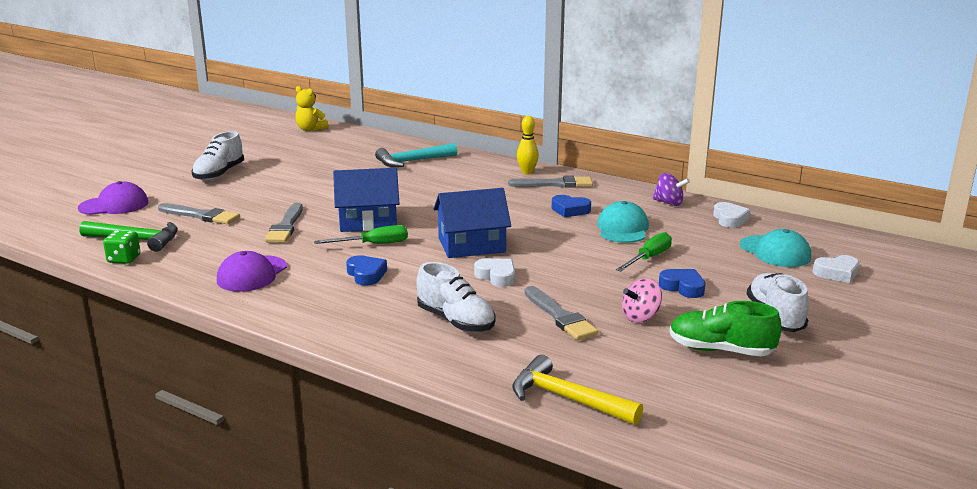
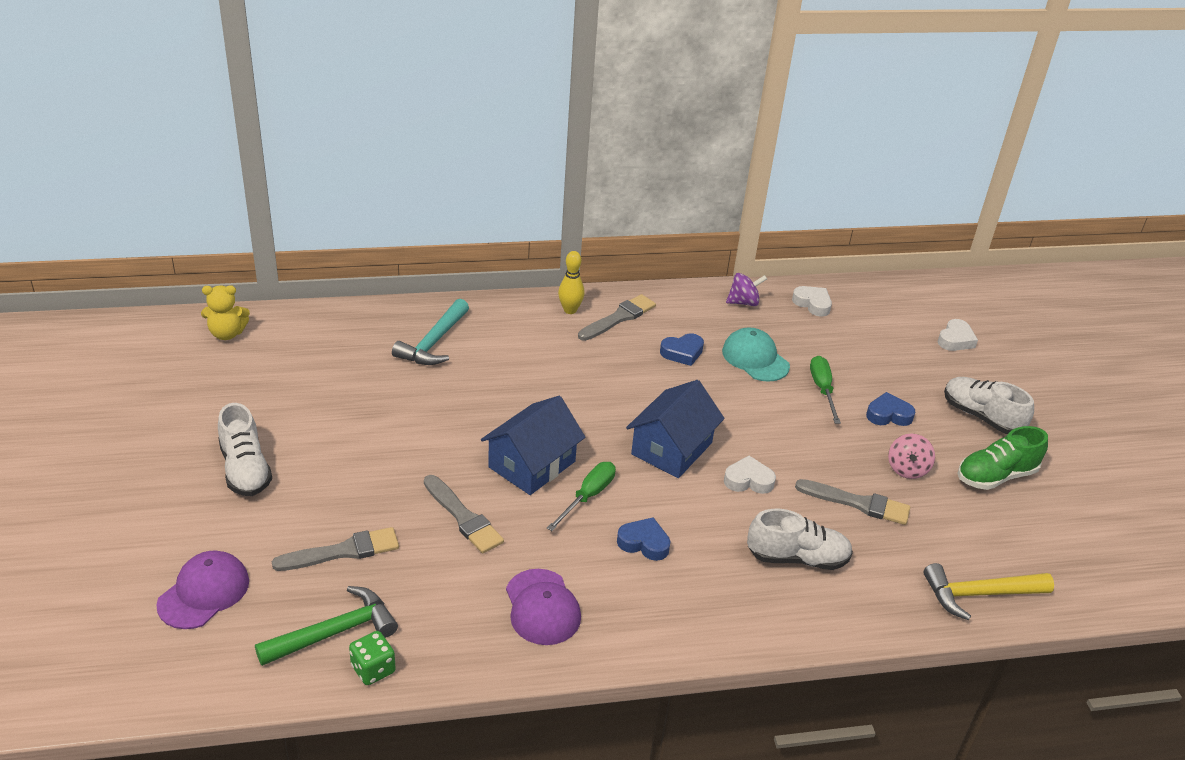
camera: 45 degrees left, 15 degrees up
turquoise cap [740,229,811,267] -> none

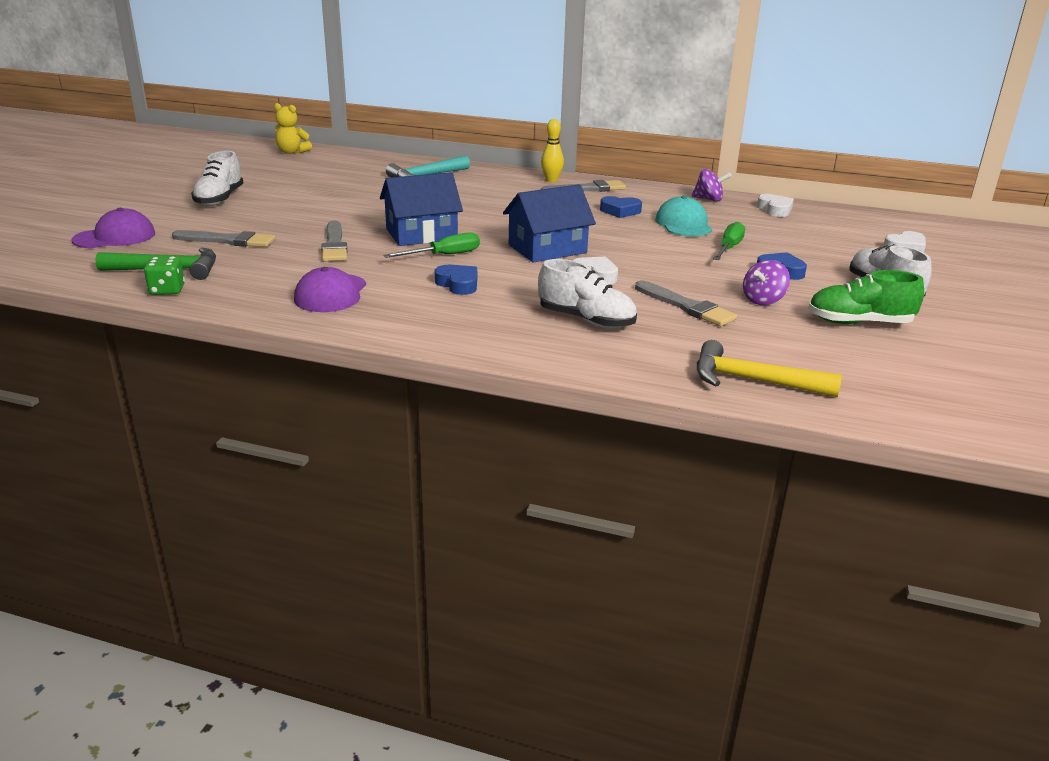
camera: 30 degrees right, 10 degrees down
pink spinning top [888,434,935,479] -> purple spinning top [743,260,790,305]

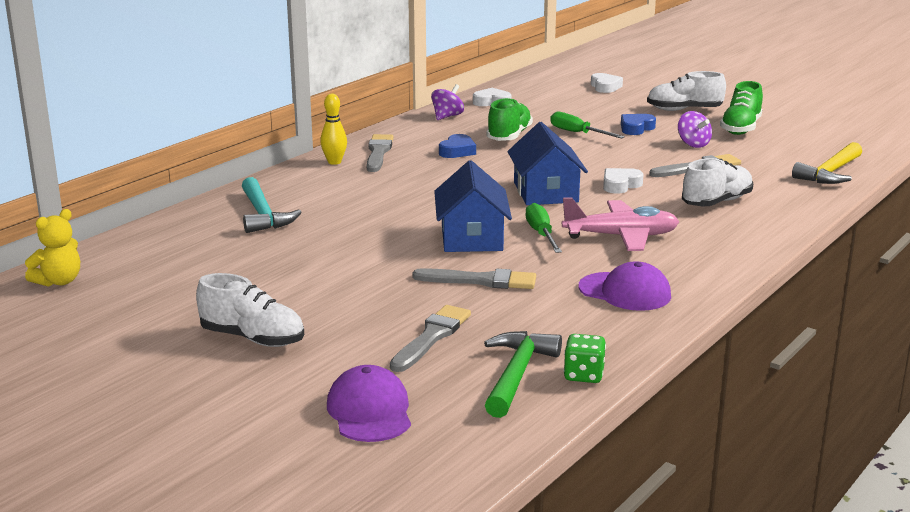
camera: 70 degrees left, 5 degrees down
blue heart [435,265,477,295] -> pink plane [562,197,679,251]
turquoise cap [655,196,712,236] -> green shoe [486,98,533,141]

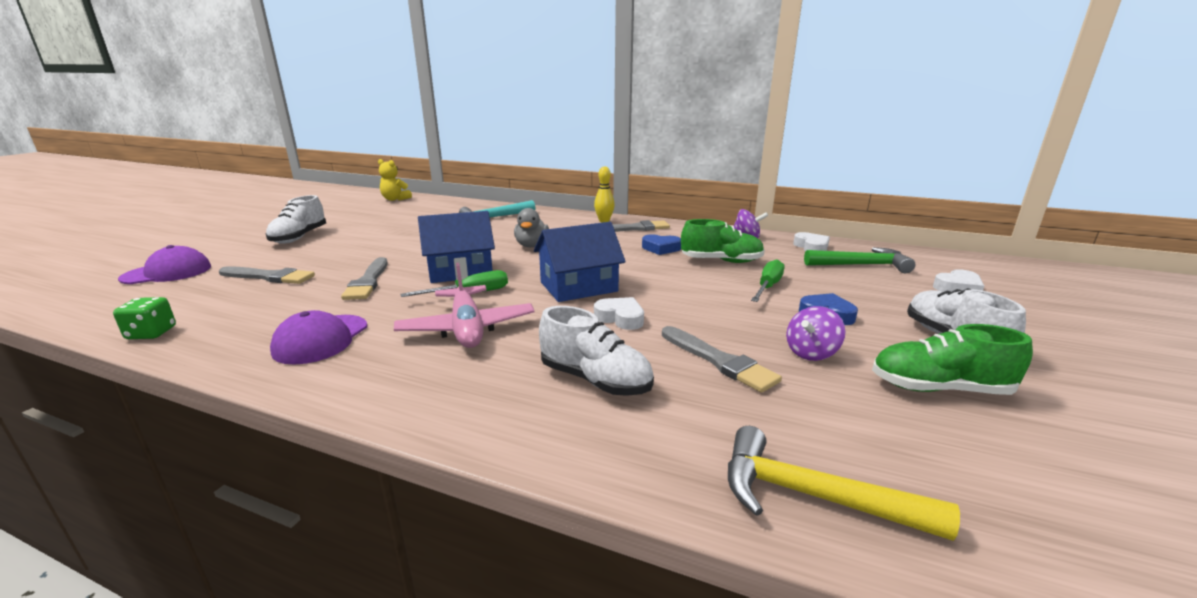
camera: 75 degrees right, 0 degrees up
green hammer [484,331,562,418] -> green hammer moved to [804,247,916,273]
none -> grey duck [514,208,549,247]

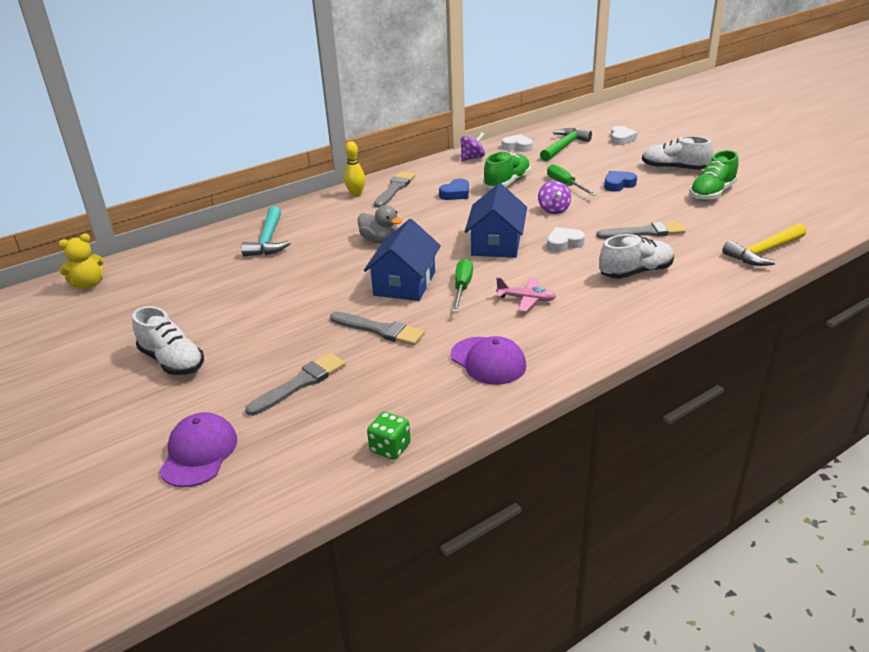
camera: 55 degrees left, 10 degrees up
pink plane [394,263,535,348] -> pink plane [496,277,556,312], size x0.59
purple spinning top [786,306,845,361] -> purple spinning top moved to [538,181,571,214]

